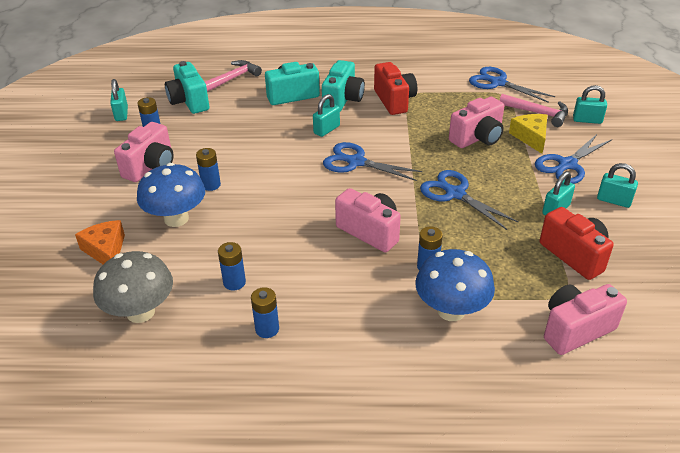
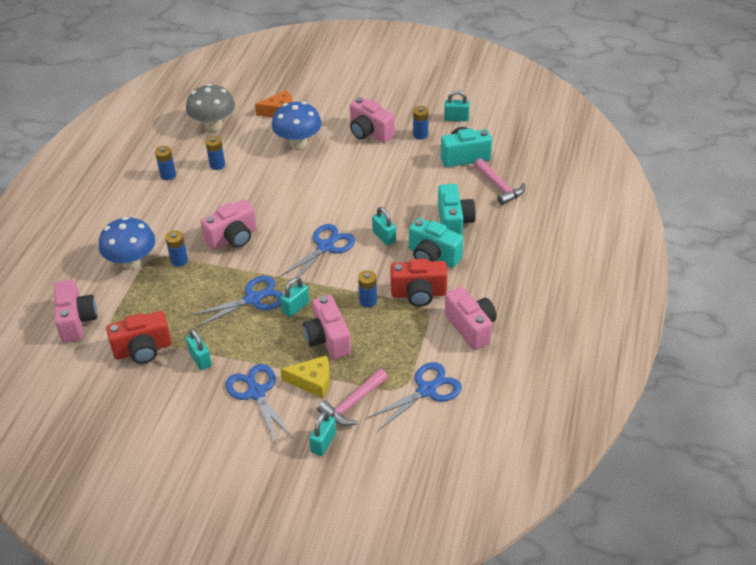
camera: 105 degrees right, 5 degrees up
blue battery [196,148,221,191] -> blue battery moved to [358,270,377,308]
turquoise padlock [597,163,638,208] -> turquoise padlock moved to [280,277,309,317]
none -> pink camera [445,287,497,350]

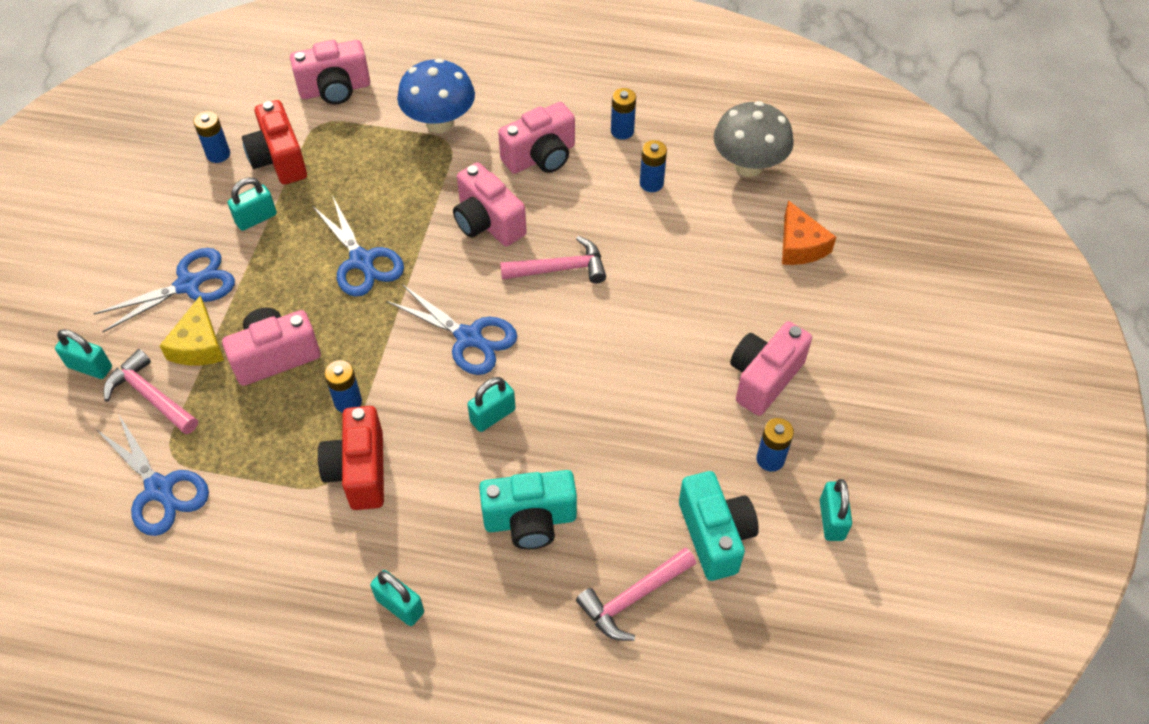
camera: 85 degrees right, 10 degrees up
blue battery [165,230,188,267] -> blue battery moved to [193,111,230,163]
blue mushroom [272,102,322,149] -> none
turquoise padlock [280,277,309,317] -> turquoise padlock moved to [370,570,424,626]
turquoise camera [409,218,463,268] -> none
pink camera [445,287,497,350] -> pink camera moved to [498,102,575,174]
none -> pink hammer [500,236,606,283]

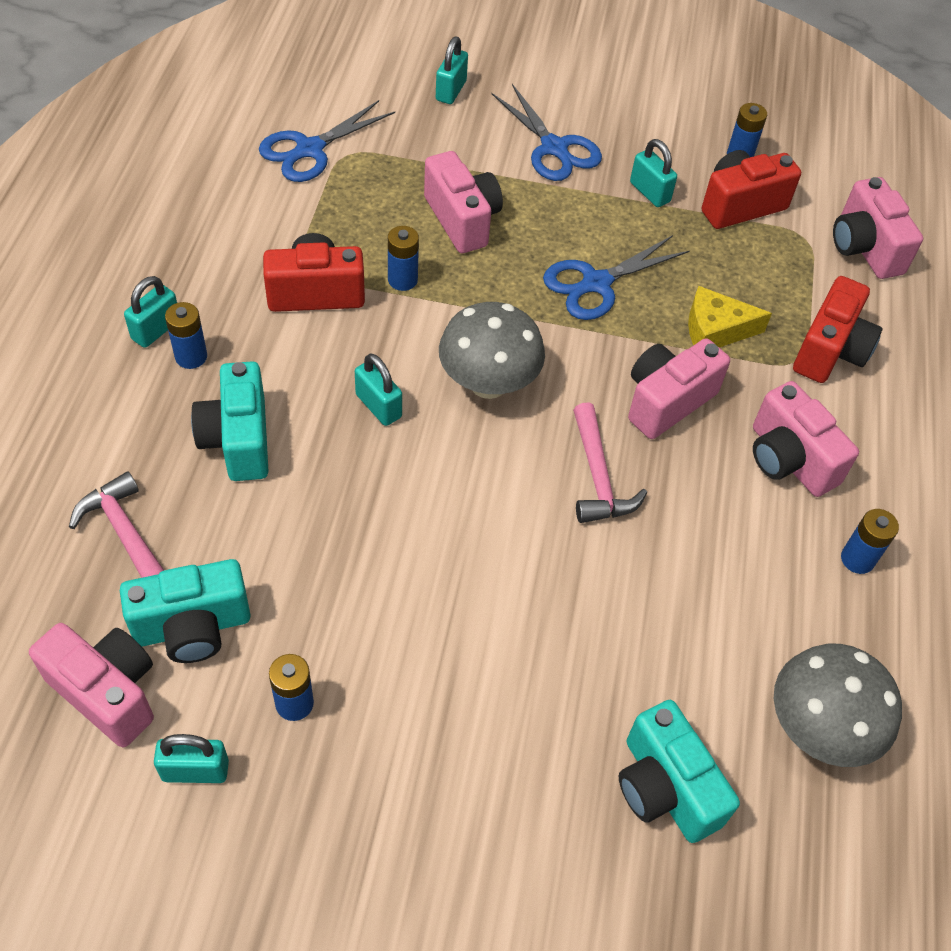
camera: 85 degrees right, 0 degrees up
pink hammer [104,349,198,434] -> none
yellow cheese [159,296,224,365] -> yellow cheese moved to [688,286,772,348]
blue scissors [387,284,517,375] -> grey mushroom [439,302,545,399]
blue mushroom [397,58,475,133] -> red camera [793,276,882,383]
blue battery [640,140,667,192] -> blue battery moved to [165,302,207,369]
pink camera [730,321,812,416] -> pink camera moved to [29,623,154,748]
orange cheese [782,200,836,265] -> turquoise camera [619,700,740,843]

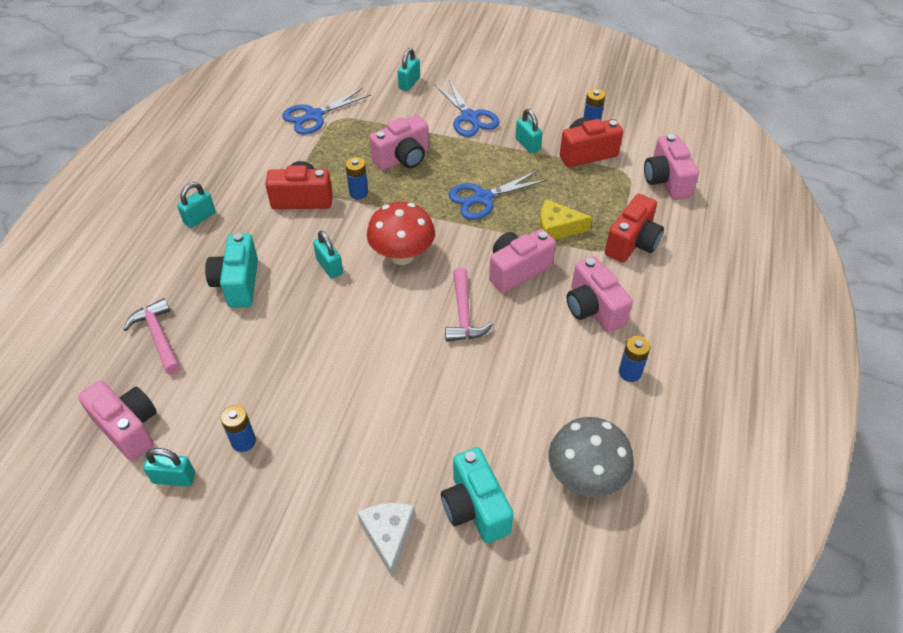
camera: 10 degrees right, 5 degrees down
turquoise camera [120,559,250,663] -> none
blue battery [165,302,207,369] -> none
pink camera [424,151,503,253] -> pink camera turned 75 degrees clockwise [369,115,429,170]
grey mushroom [439,302,545,399] -> red mushroom [367,202,435,265]
none -> white cheese [357,503,415,578]

